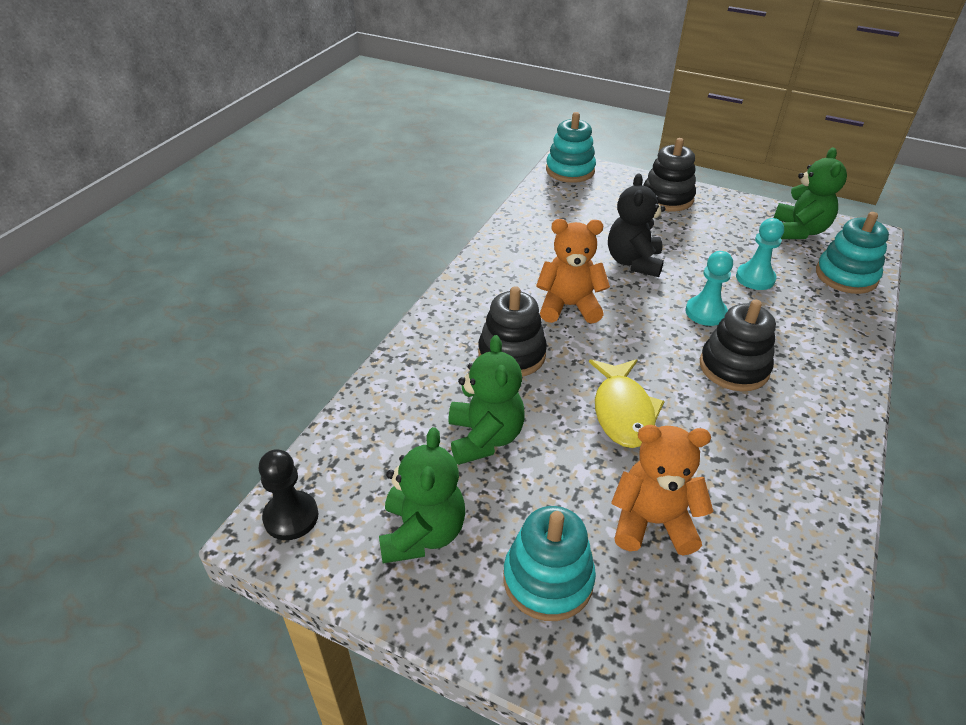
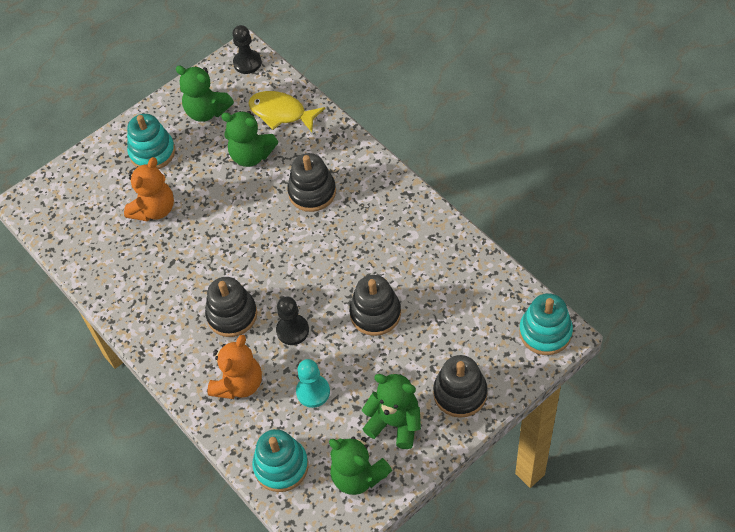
camera: 120 degrees right, 15 degrees up
orange teddy bear [536,219,610,324] -> orange teddy bear moved to [207,335,262,399]
yellow fish [589,359,665,448] -> yellow fish moved to [248,91,325,132]
black teddy bear [608,174,666,277] -> black stacking toy [349,275,401,336]
turquoise pawn [686,251,733,326] -> black pawn [276,297,309,345]
none -> green teddy bear [362,374,421,449]

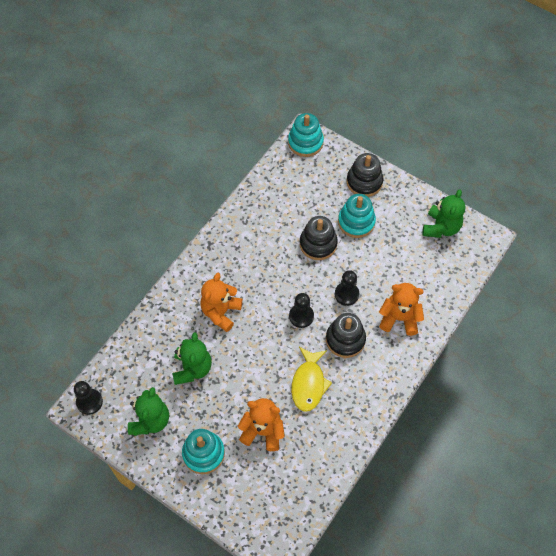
camera: 110 degrees left, 5 degrees up
yellow fish [248,91,325,132] -> yellow fish moved to [291,347,332,412]
turquoise stacking toy [252,429,308,492] -> turquoise stacking toy moved to [338,194,376,238]
black stacking toy [287,153,336,212] -> orange teddy bear [201,273,242,332]
turquoise pawn [296,359,330,408] -> none
green teddy bear [362,374,421,449] -> none
none -> black pawn [289,293,314,328]

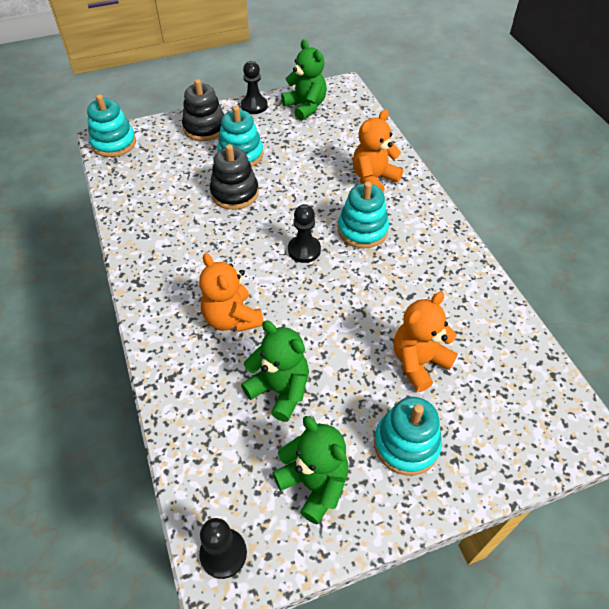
camera: 55 degrees left, 10 degrees down
yellow fish [291,347,332,412] -> none
black stacking toy [326,313,366,358] -> turquoise stacking toy [338,181,389,249]
black pawn [335,270,359,306] -> black pawn moved to [241,61,268,114]

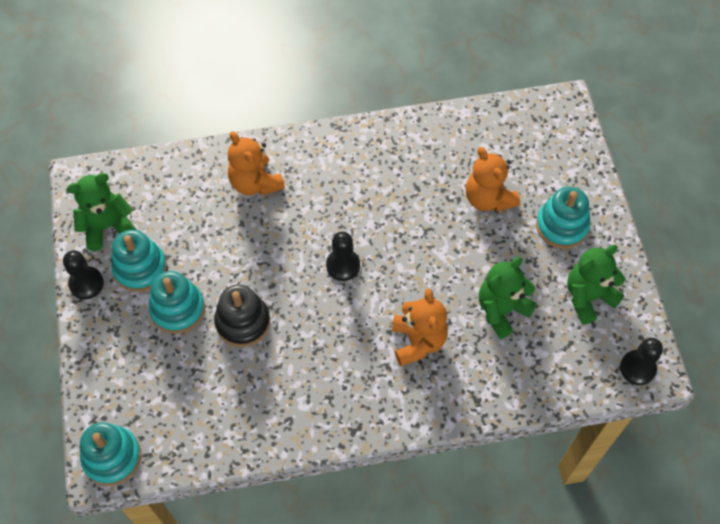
camera: 80 degrees left, 10 degrees up
black stacking toy [182,79,224,141] -> none
orange teddy bear [199,253,264,332] -> orange teddy bear turned 75 degrees counterclockwise [392,288,448,366]
turquoise stacking toy [338,181,389,249] -> turquoise stacking toy moved to [111,230,167,292]

